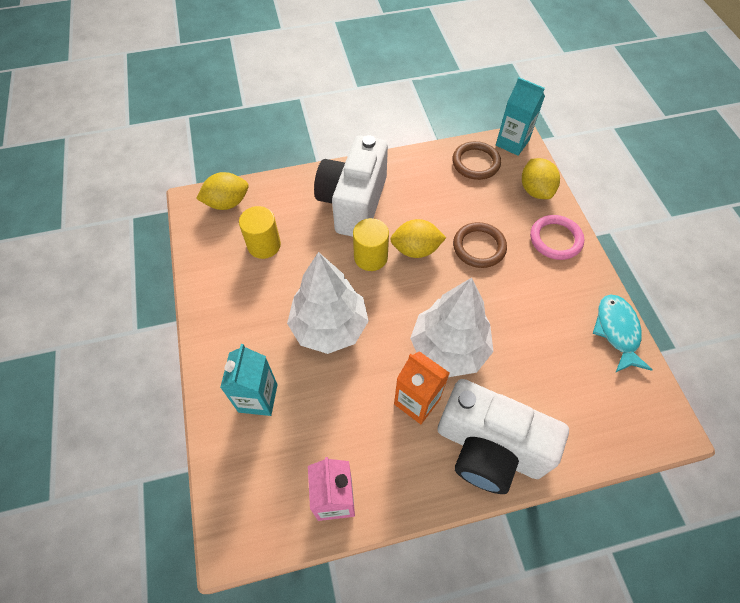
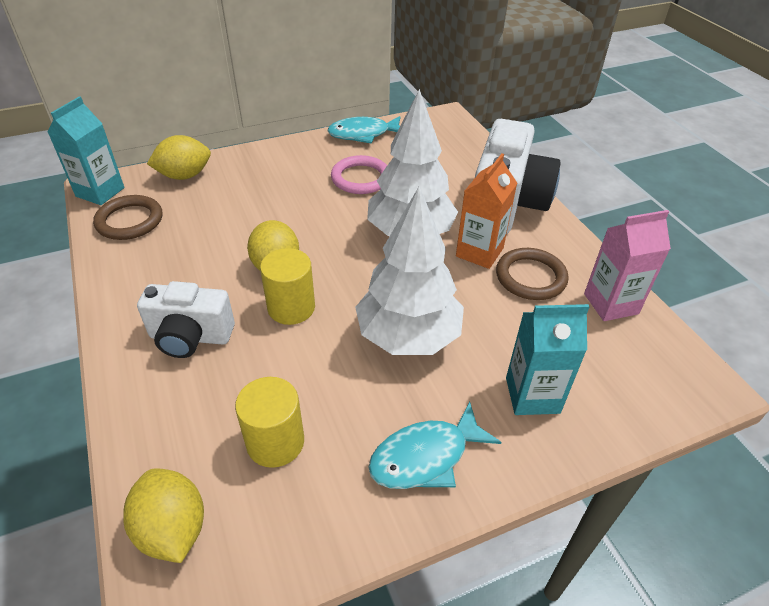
camera: 100 degrees left, 15 degrees down
white camera [314,135,388,237] -> white camera [137,281,235,358], size x0.61
brown ring [453,222,507,268] -> brown ring moved to [496,248,569,300]
pink ring [530,215,584,260] -> pink ring moved to [331,155,387,194]
none -> turquoise fish [368,401,501,489]

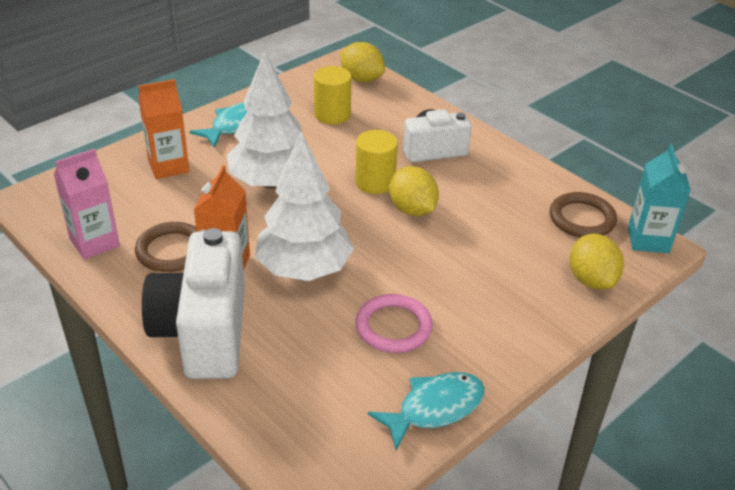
camera: 160 degrees right, 5 degrees down
yellow lemon [147,135,211,180] -> yellow lemon turned 60 degrees counterclockwise [570,234,624,289]
turquoise carton [506,304,589,415] -> orange carton [138,79,189,179]

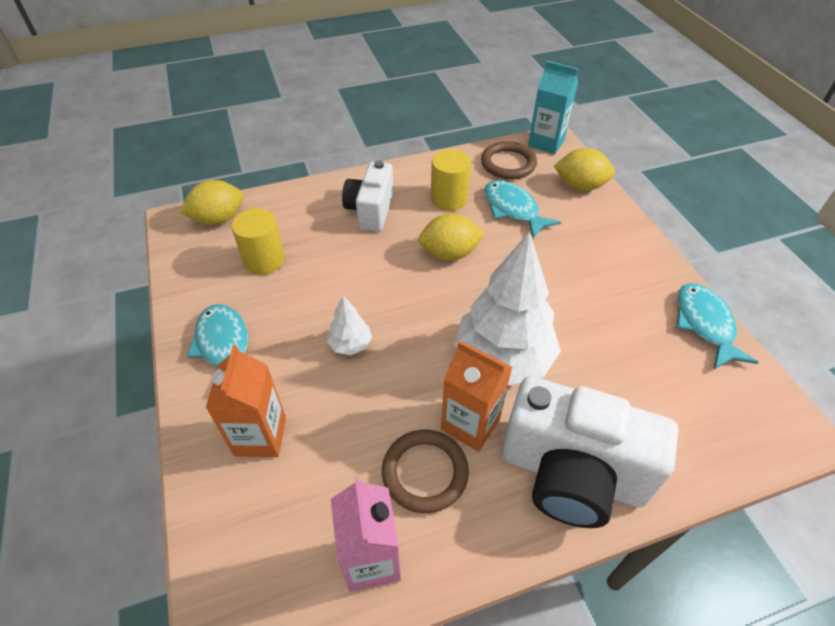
camera: 65 degrees left, 10 degrees up
white tree [227,51,315,189] -> white tree [327,296,372,355], size x0.45
yellow cylinder [355,130,398,194] -> yellow cylinder moved to [431,149,471,211]
pink ring [356,294,433,353] -> none
none -> turquoise fish [484,180,561,238]

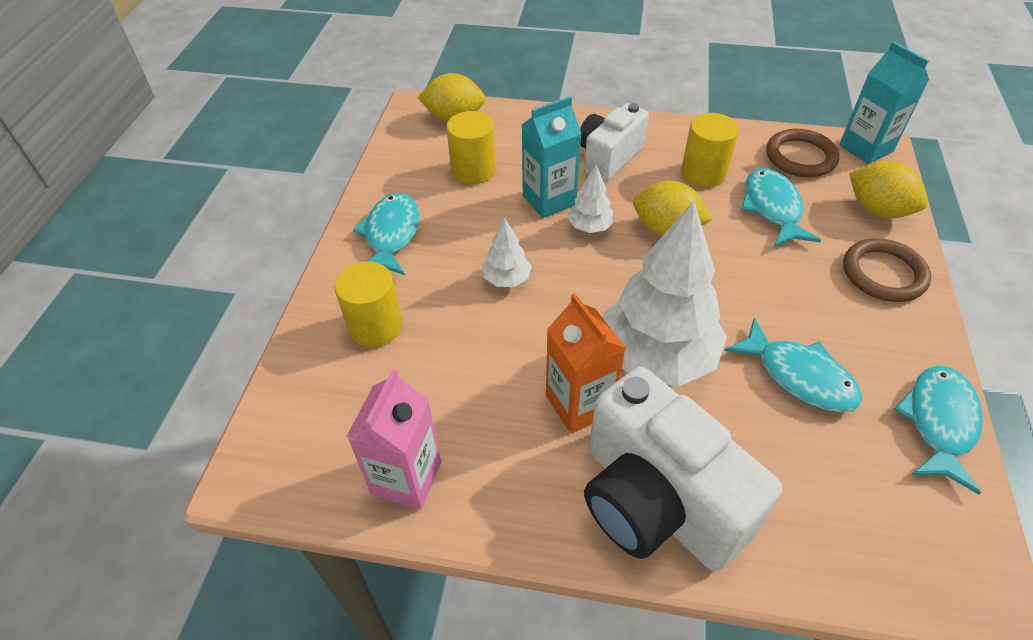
camera: 30 degrees right, 0 degrees up
orange carton [206,345,286,457] -> yellow cylinder [335,262,402,347]
brown ring [382,429,469,513] -> brown ring moved to [843,238,931,302]
none -> turquoise carton [522,96,582,218]
none -> white tree [568,165,615,233]
none -> turquoise fish [724,318,863,412]

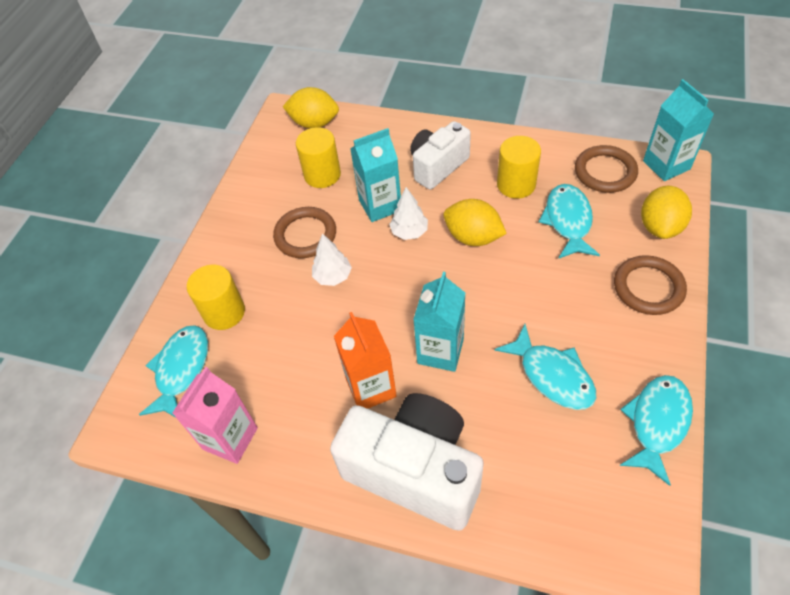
camera: 10 degrees right, 5 degrees up
turquoise fish [353,193,420,275] -> turquoise fish moved to [139,325,208,418]
white camera [584,367,782,571] -> white camera turned 150 degrees clockwise [330,393,484,531]
white tree [602,201,727,387] -> turquoise carton [413,272,465,372]
yellow lemon [849,161,928,218] -> yellow lemon turned 60 degrees clockwise [641,186,692,239]
none -> brown ring [273,207,336,258]

